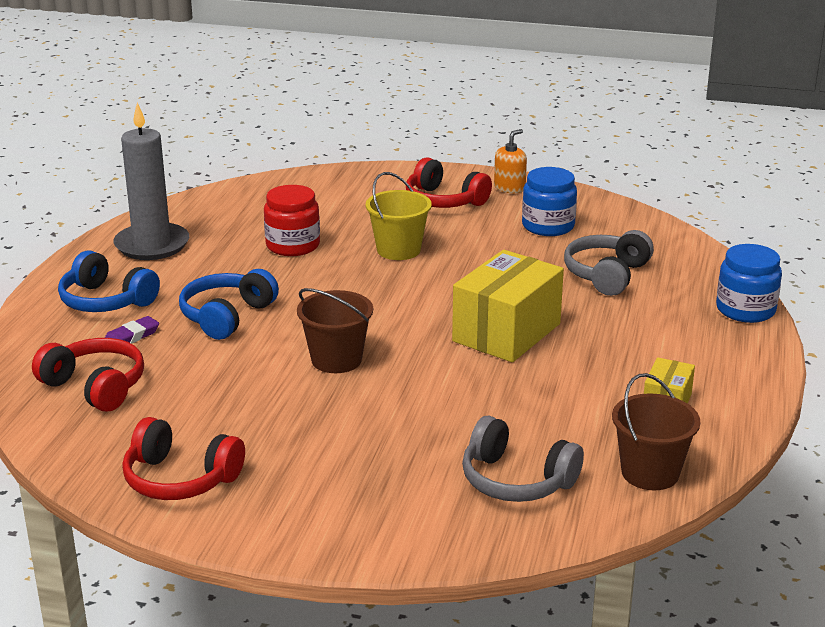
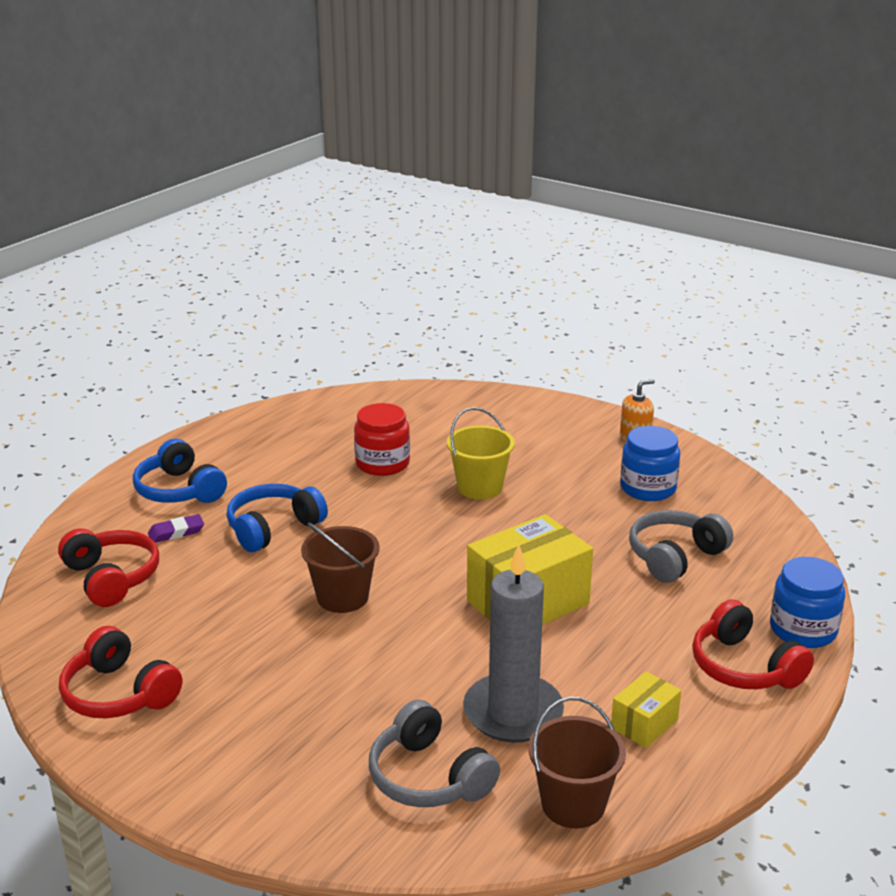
camera: 20 degrees right, 0 degrees up
grey candle [114,102,189,260] -> grey candle moved to [463,544,564,743]
red headphones [406,157,492,208] -> red headphones moved to [692,600,814,689]

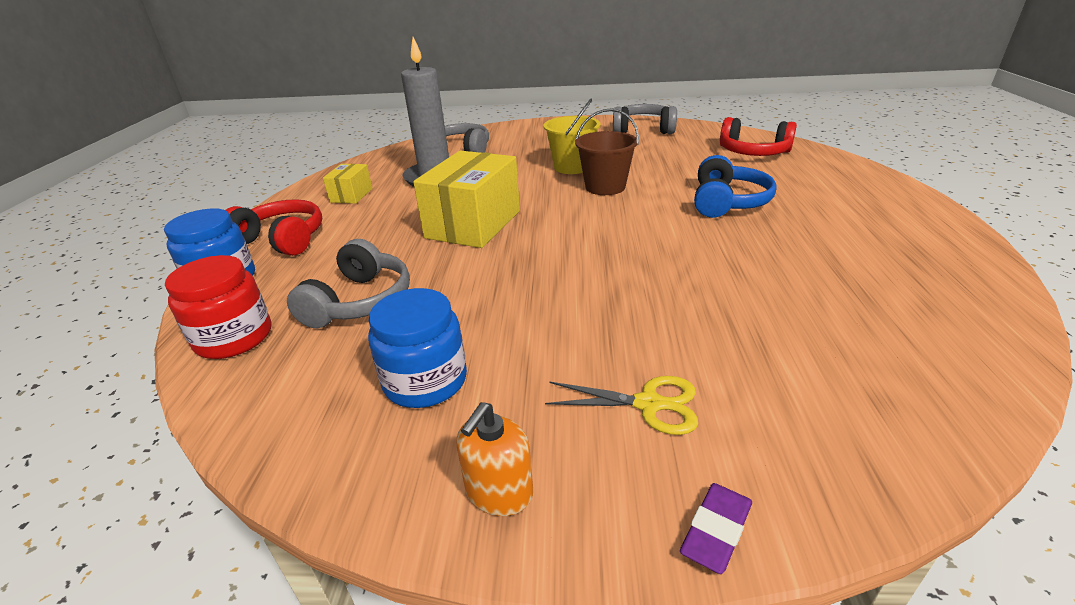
camera: 150 degrees right, 5 degrees up
red headphones [59,626,182,718] -> grey headphones [613,104,677,134]
blue headphones [133,439,227,503] -> none
purple eraser [148,514,204,543] -> purple eraser moved to [680,483,752,574]
red jar [354,403,410,476] -> red jar moved to [165,255,271,359]
yellow bucket [447,407,515,499] -> yellow bucket moved to [544,99,601,174]
brown bucket [528,697,626,829] -> none
none -> yellow scissors [545,376,698,435]

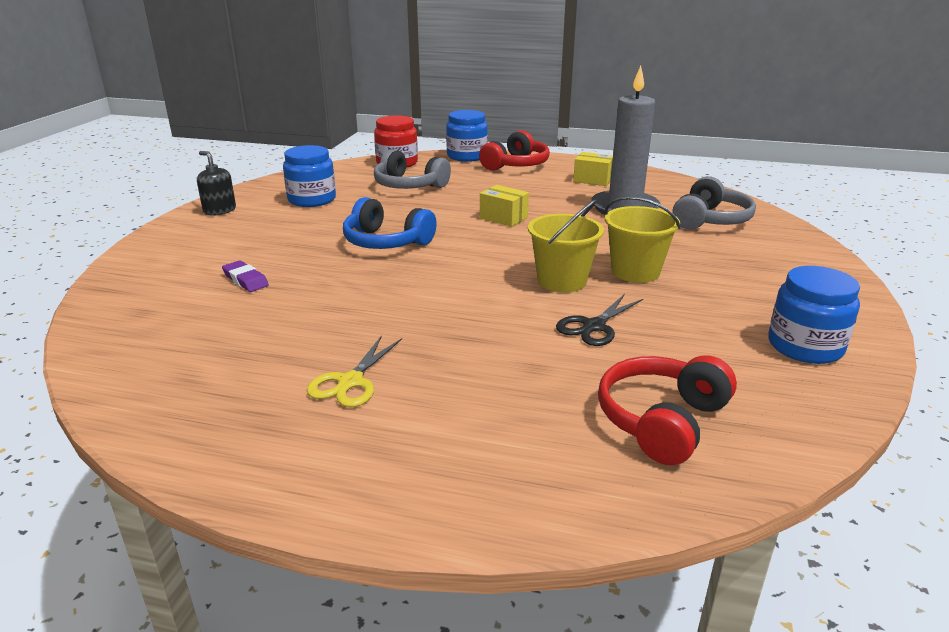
camera: 100 degrees right, 5 degrees down
yellow box [413,151,520,248] -> yellow box [480,185,529,227], size x0.50
orange soap dispenser [457,402,533,516] -> black soap dispenser [197,151,236,216]
yellow scissors [545,376,698,435] -> yellow scissors moved to [307,335,402,407]
brown bucket [575,108,639,195] -> yellow bucket [528,200,604,292]
grey headphones [613,104,677,134] -> blue jar [768,266,860,364]
purple eraser [680,483,752,574] -> purple eraser moved to [222,260,269,292]
blue headphones [694,155,777,218] -> blue headphones moved to [343,197,437,249]
none -> black scissors [556,294,643,346]

